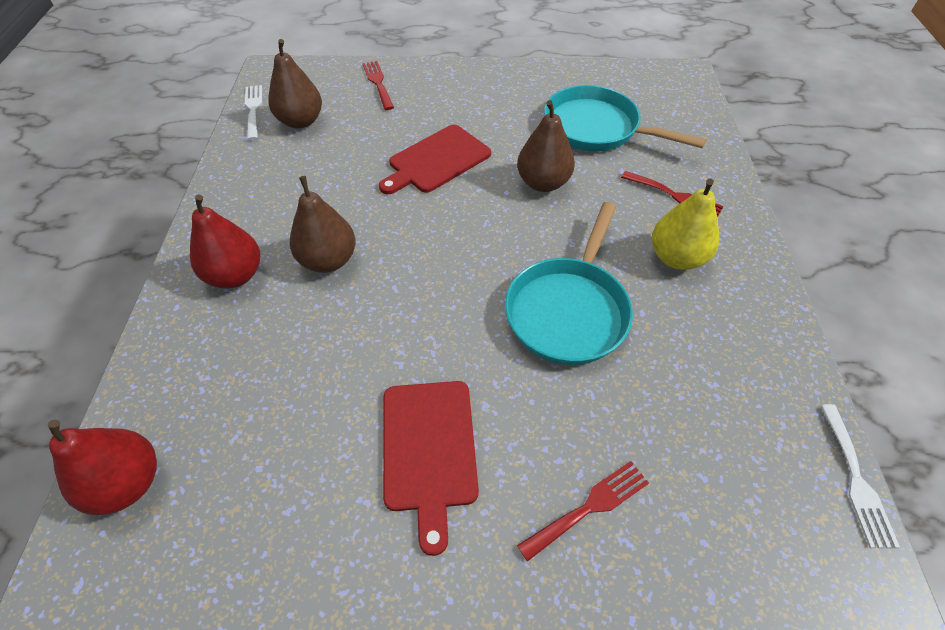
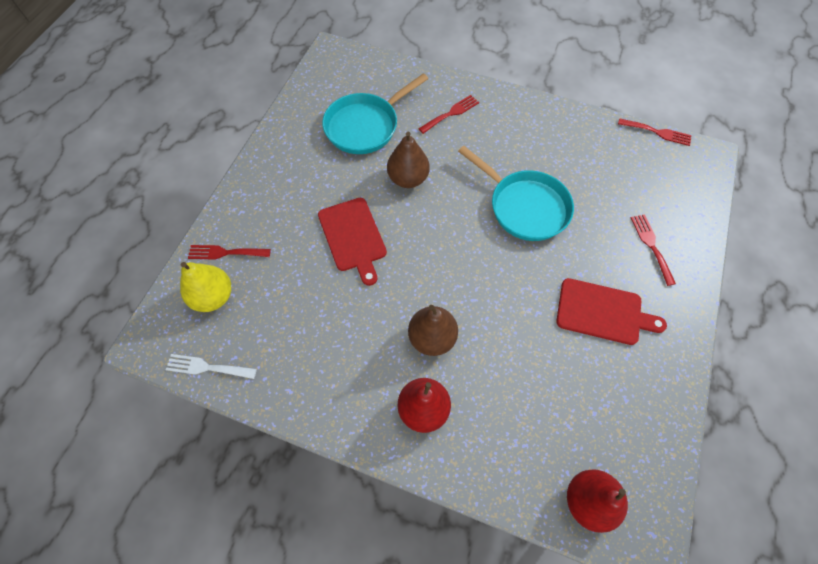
camera: 70 degrees left, 10 degrees up
brown pear [268,39,322,129] -> none
yellow pear [652,178,719,270] -> yellow pear moved to [180,262,231,312]
white fork [821,404,900,548] -> red fork [618,118,692,146]

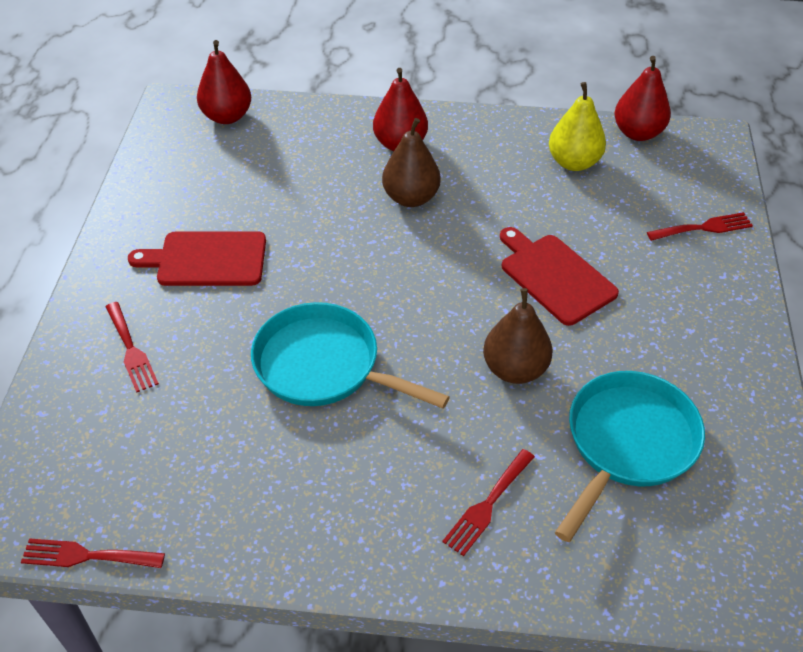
camera: 165 degrees right, 15 degrees down
white fork [165,354,257,379] -> red pear [614,56,671,141]
yellow pear [180,262,231,312] -> yellow pear moved to [549,82,606,171]

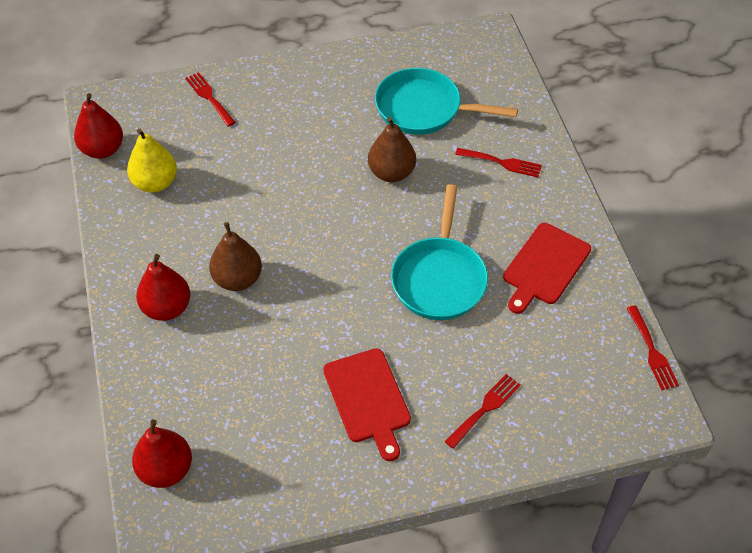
camera: 110 degrees left, 5 degrees up
red cutting board [500,227,619,326] -> red cutting board moved to [503,223,591,314]

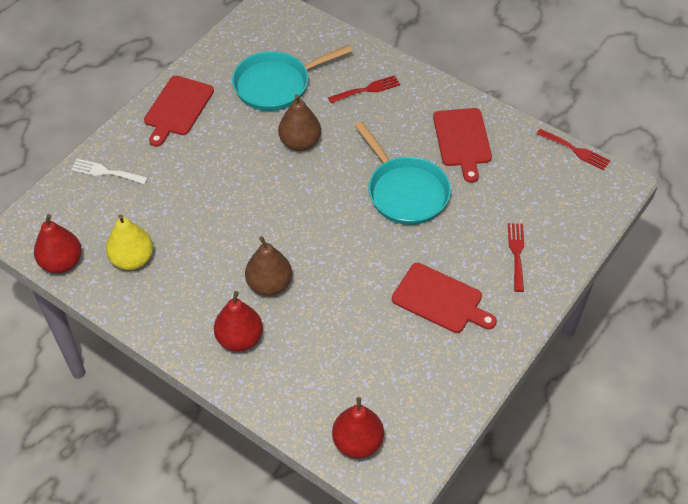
camera: 40 degrees left, 0 degrees up
red fork [185,72,236,126] -> white fork [71,159,148,184]
none -> red cutting board [144,76,214,147]

